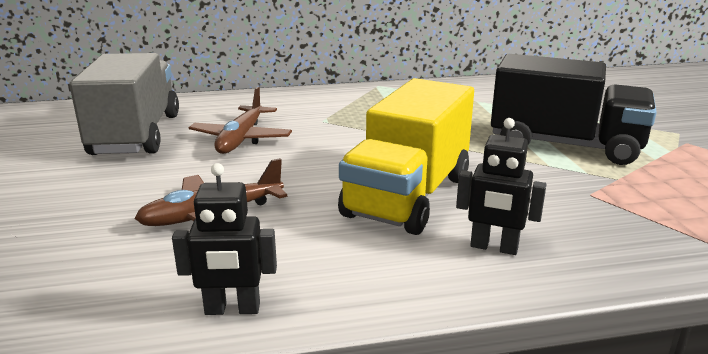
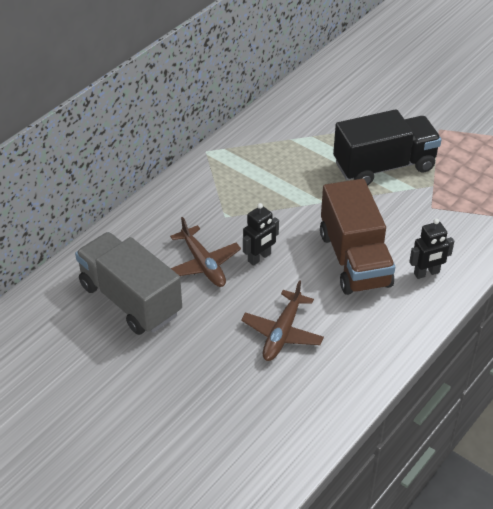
camera: 40 degrees left, 20 degrees up
black robot [172,163,277,315] -> black robot moved to [243,203,279,266]
yellow truck [338,78,474,235] -> brown truck [320,179,395,295]

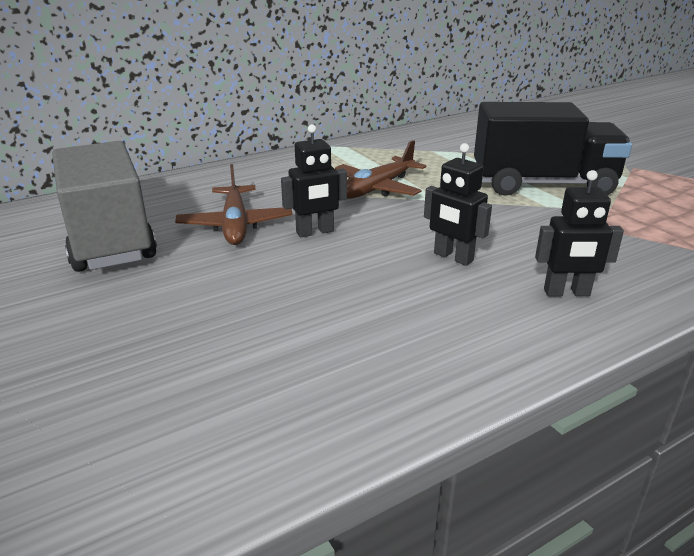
camera: 20 degrees right, 15 degrees down
brown plane [241,280,324,361] -> brown plane moved to [335,140,426,199]
brown truck [320,179,395,295] -> black robot [424,143,492,266]

